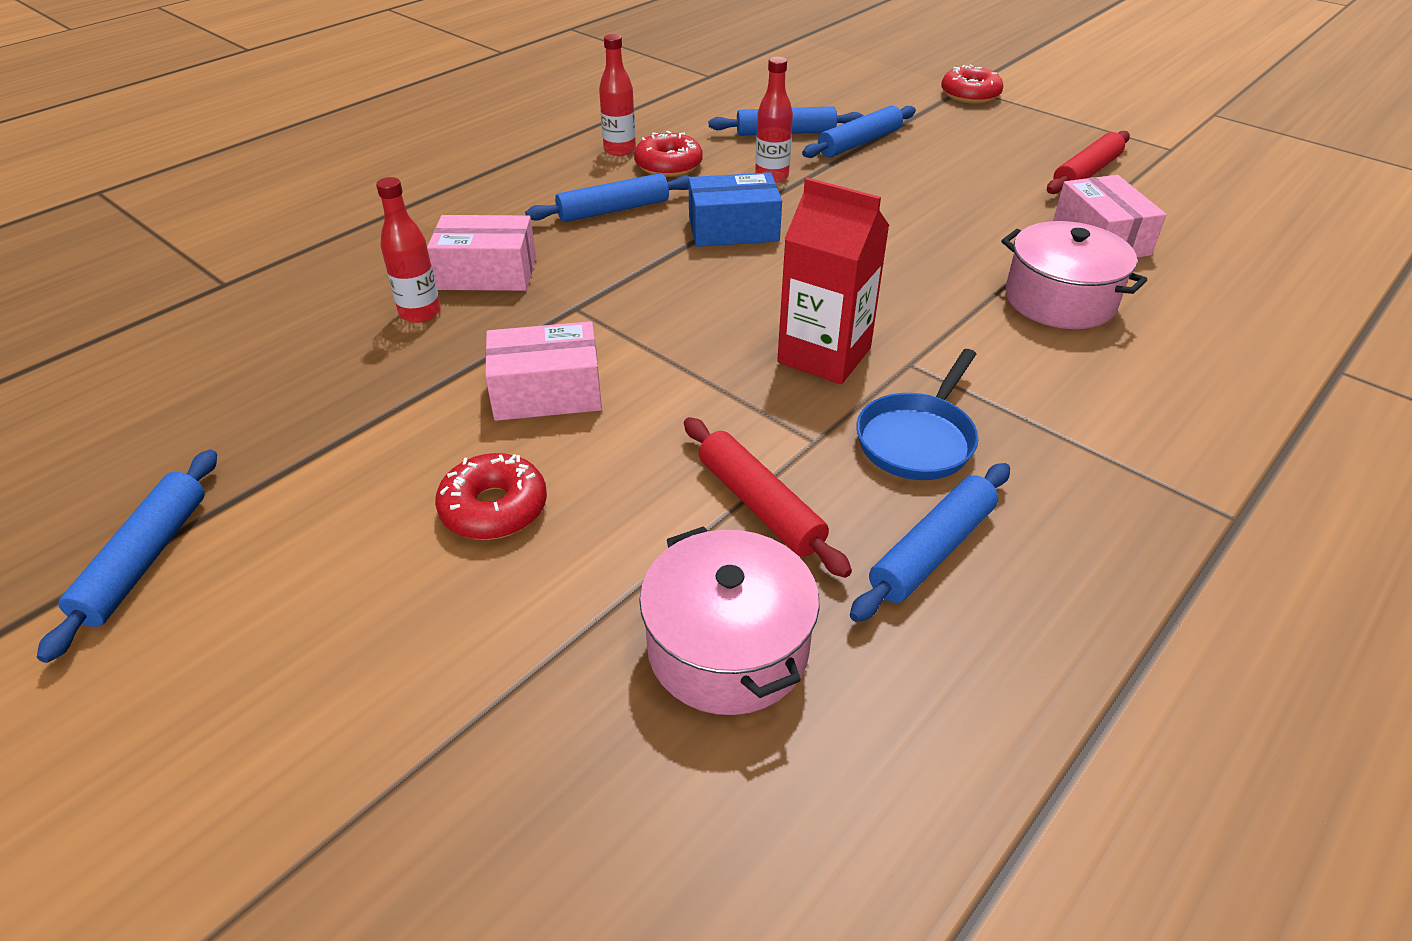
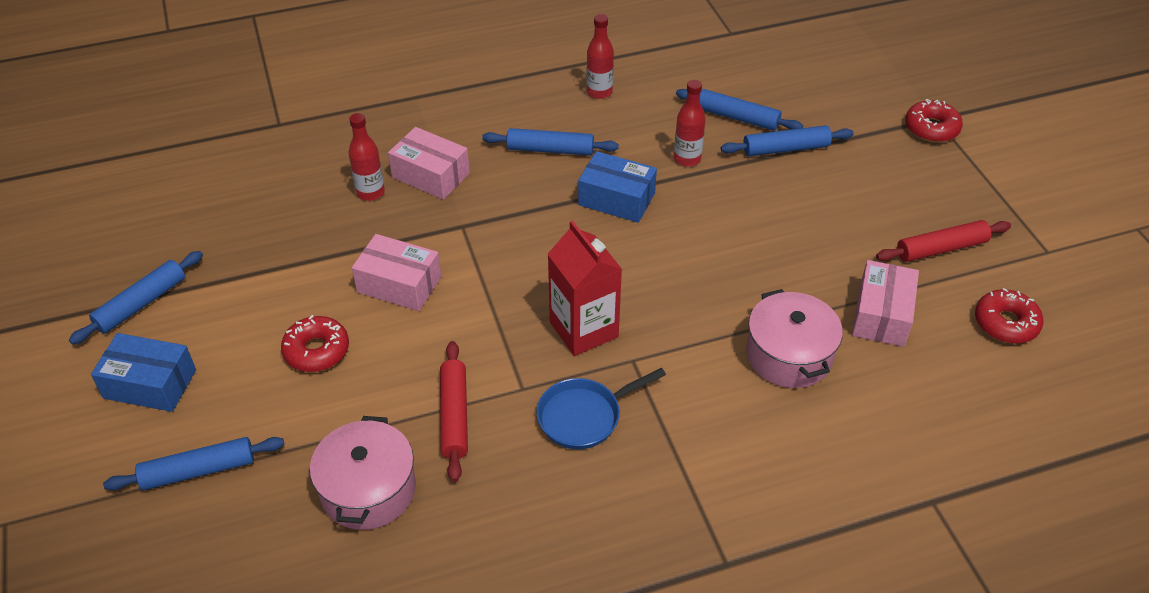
camera: 30 degrees right, 5 degrees up
red donut [634,131,702,177] -> red donut moved to [975,288,1043,344]
blue rolling pin [850,463,1010,622] -> blue rolling pin moved to [103,437,285,491]
none -> blue box [91,333,196,412]

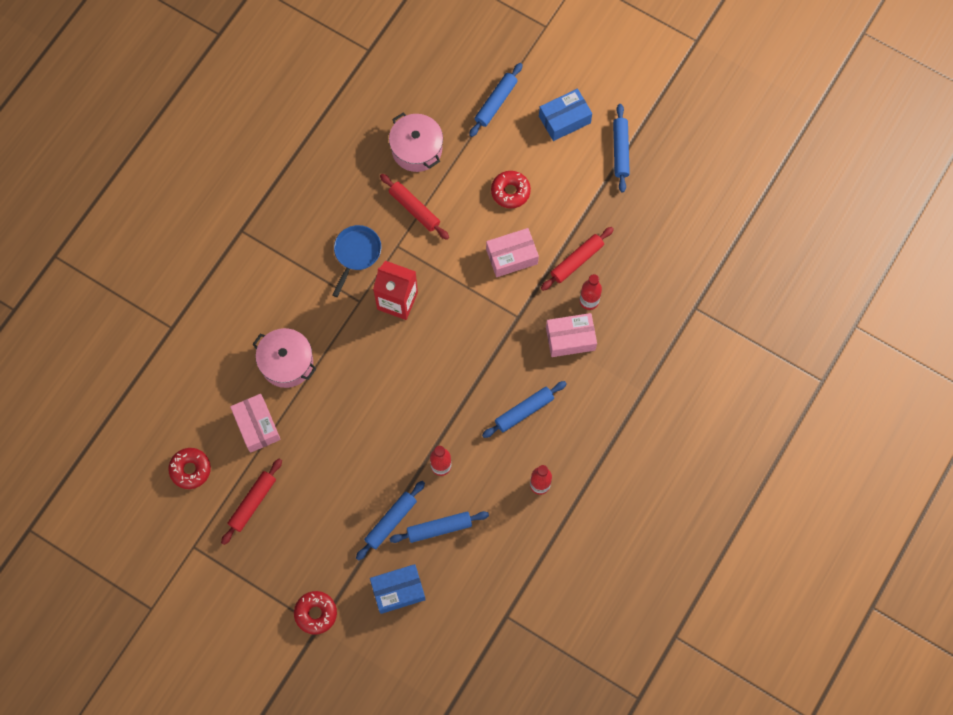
camera: 140 degrees right, 25 degrees up
blue box [578,151,657,223] -> blue box moved to [370,564,426,614]
none -> red rolling pin [541,227,614,291]

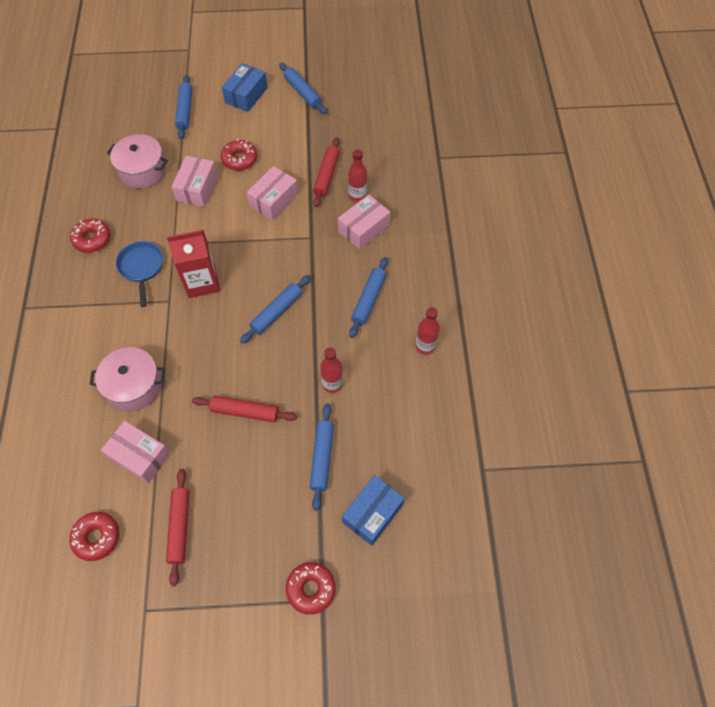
camera: 35 degrees left, 10 degrees down
red rolling pin [380,174,449,240] -> red rolling pin moved to [192,395,297,422]
blue rolling pin [389,511,489,543] -> blue rolling pin moved to [240,275,311,344]
none -> red donut [70,218,111,253]
none -> pink box [171,156,218,207]

